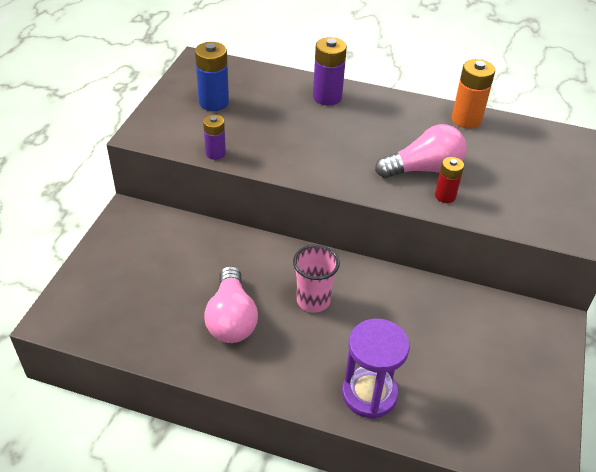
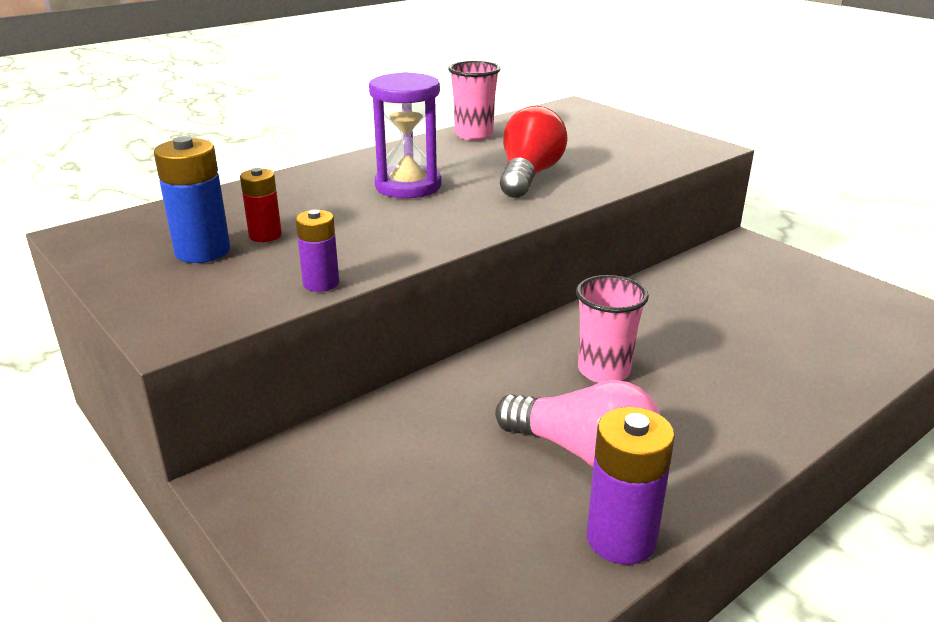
camera: 55 degrees left, 15 degrees down
purple battery [313,37,347,106] -> purple battery moved to [587,407,675,565]
purple hourglass [342,319,410,419] -> purple hourglass moved to [369,72,442,198]
pink light bulb [375,124,467,178] -> red light bulb [500,106,568,198]
red battery [435,157,464,203] -> red battery moved to [240,168,282,242]
orange battery [452,59,495,129] -> pink cup [448,61,500,140]

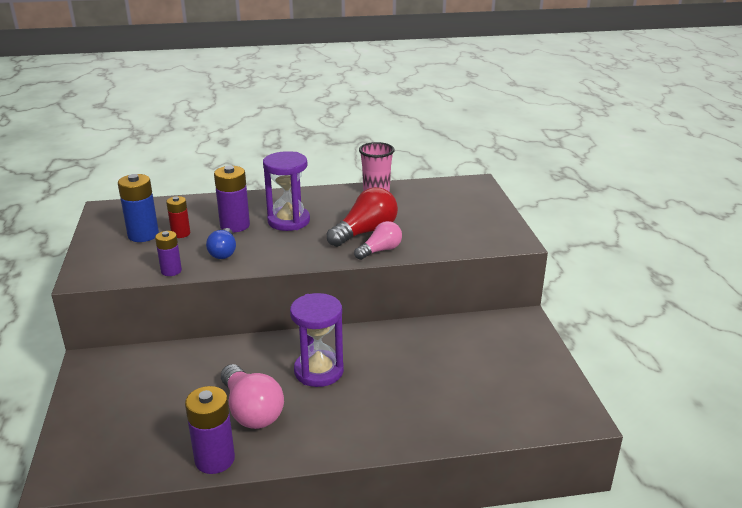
camera: 30 degrees right, 0 degrees up
pink cup [576,275,649,383] -> purple hourglass [290,293,344,387]
none -> blue light bulb [206,228,236,259]
none -> purple battery [214,166,250,232]
none -> pink light bulb [354,221,402,260]

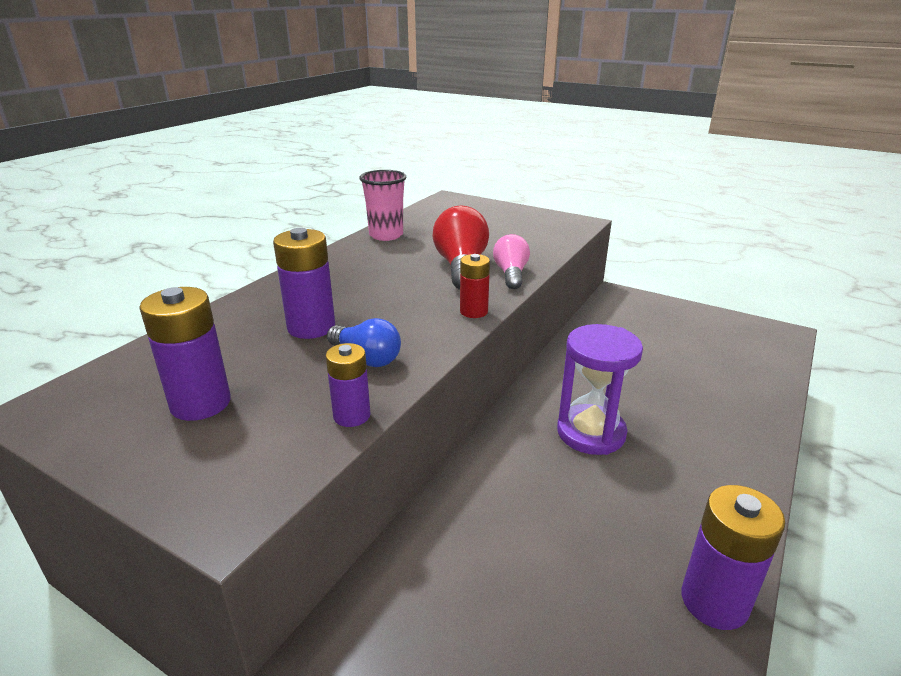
camera: 50 degrees left, 0 degrees up
blue battery [118,174,159,242] -> purple battery [139,287,231,421]
red battery [166,196,190,238] -> red battery moved to [460,254,490,318]
pink light bulb [221,364,284,429] -> none
purple hourglass [263,151,310,231] -> none

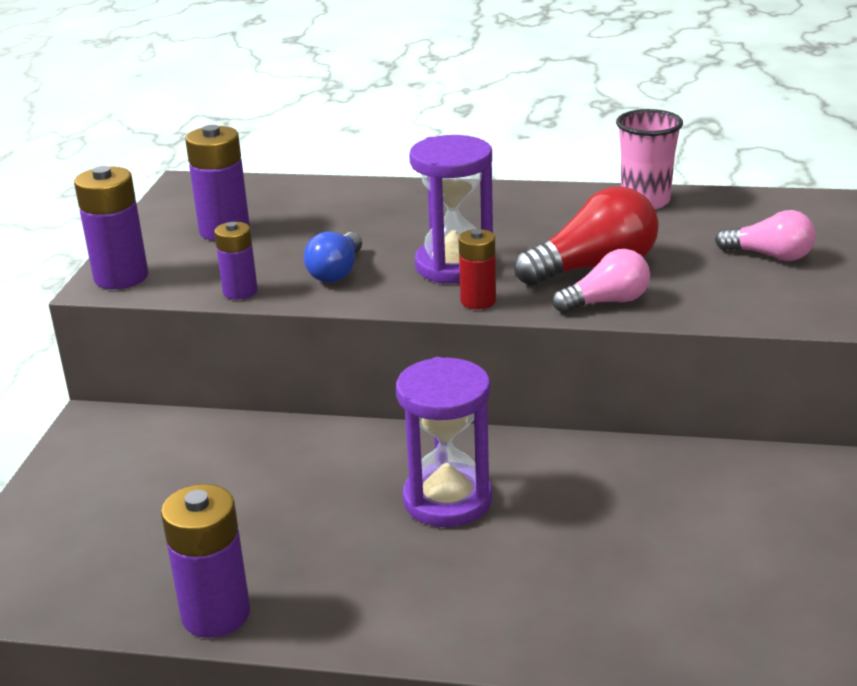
camera: 70 degrees right, 0 degrees up
purple battery [273,228,335,339] -> purple battery moved to [74,166,148,289]
none -> purple hourglass [409,135,493,283]
none -> pink light bulb [715,210,816,261]

